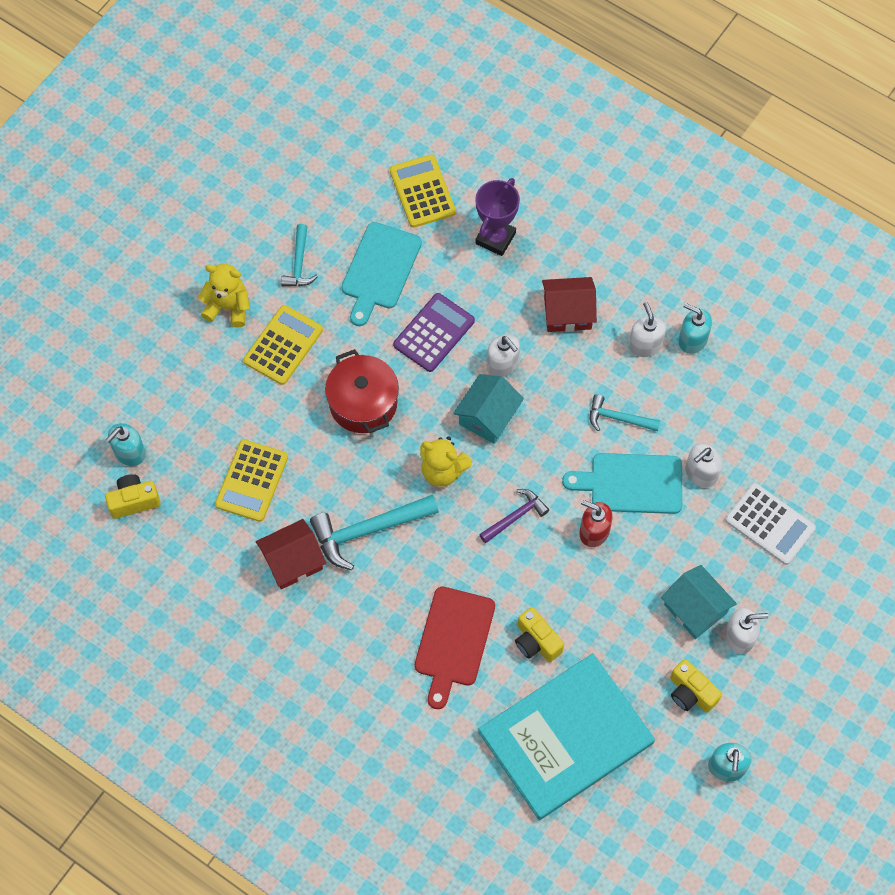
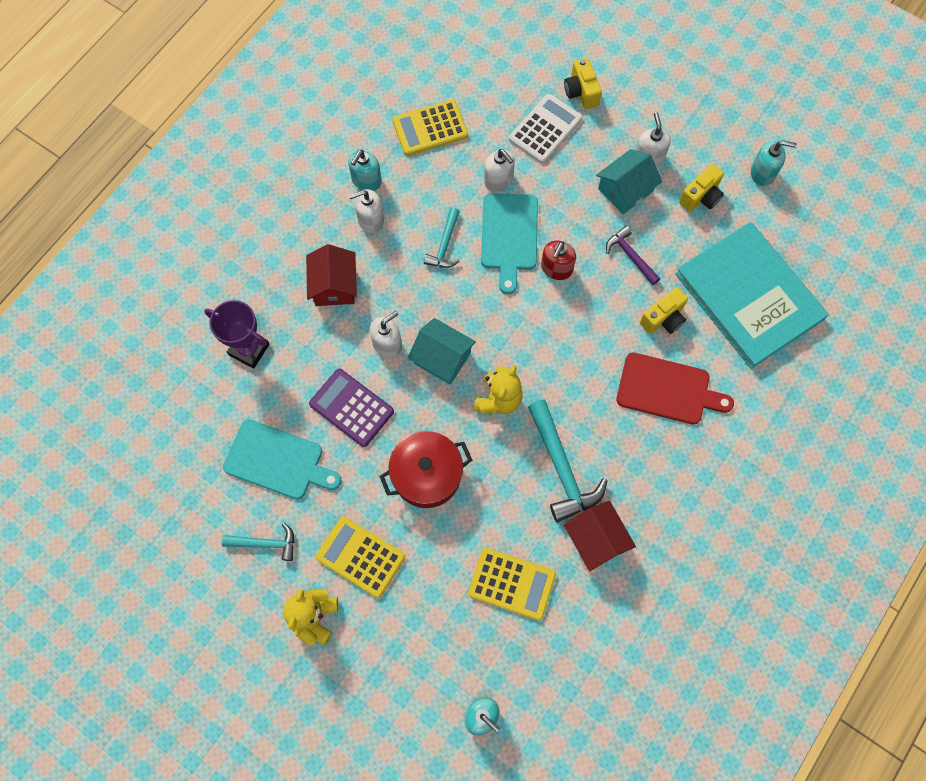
camera: 90 degrees left, 5 degrees up
yellow camera [105,474,160,519] -> yellow camera moved to [564,58,602,109]
yellow calculator [390,154,456,228] -> yellow calculator moved to [392,99,468,156]
purple hammer [479,489,549,543] -> purple hammer moved to [606,226,660,285]

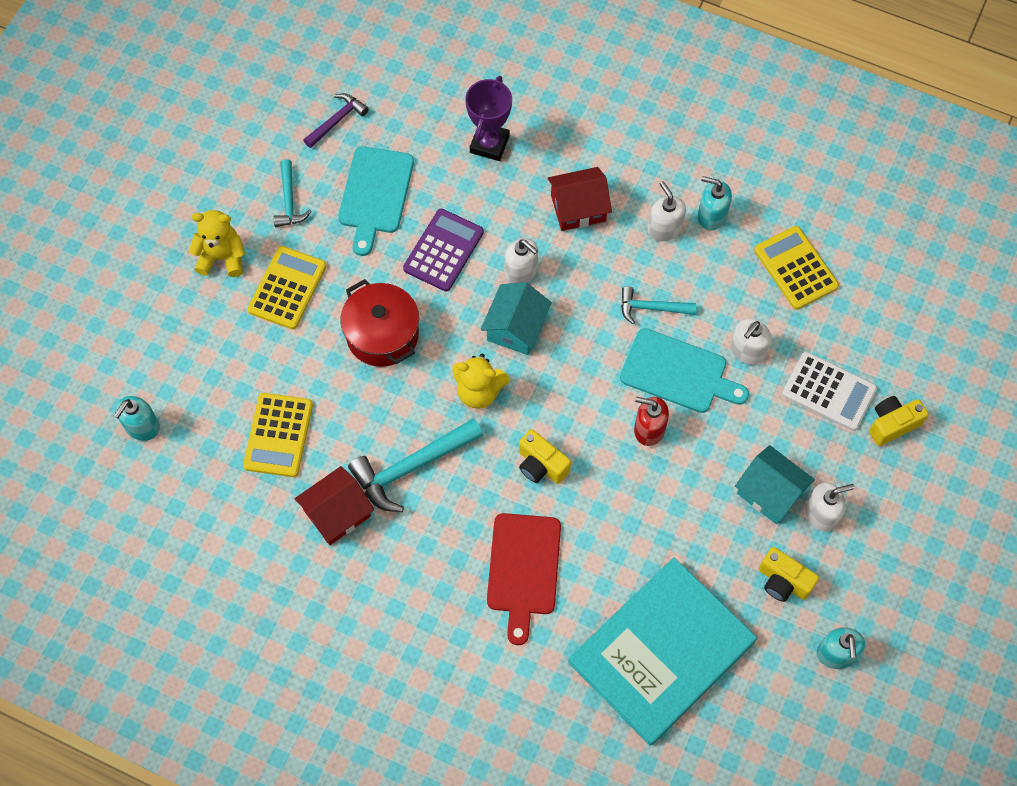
camera: 80 degrees right, 5 degrees down
turquoise cutting board [481,193,538,294] -> turquoise cutting board turned 150 degrees counterclockwise [620,328,749,413]
purple hammer [606,226,660,285] -> purple hammer moved to [303,93,369,148]
yellow camera [640,287,688,334] -> yellow camera moved to [519,429,571,484]

